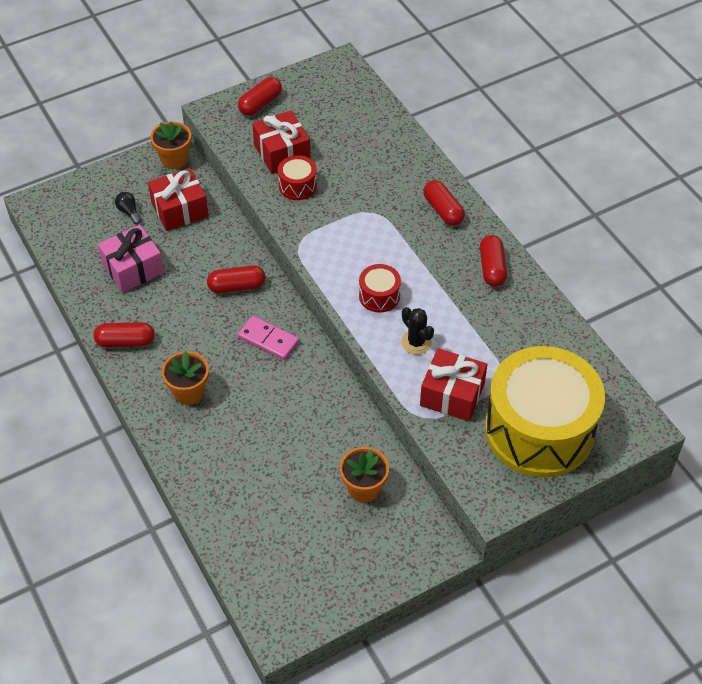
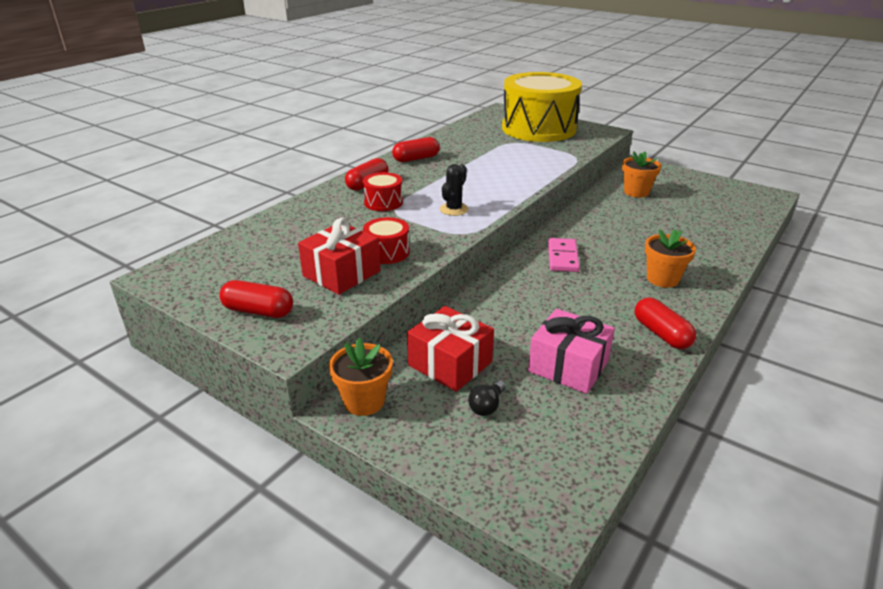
camera: 115 degrees left, 20 degrees down
red capsule [207,265,265,293] -> none
red drum [359,264,401,313] -> red drum moved to [362,172,403,211]
black cactus [401,307,434,355] -> black cactus moved to [440,164,469,216]
red gift [420,348,487,421] -> none

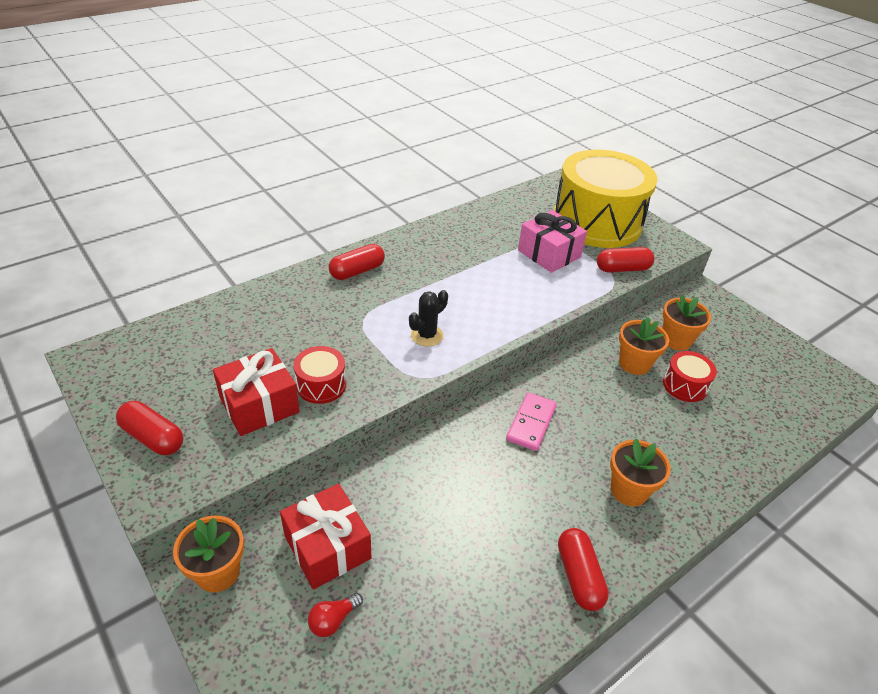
camera: 15 degrees right, 10 degrees up
red drum [362,172,403,211] -> red drum moved to [663,351,717,402]
red capsule [392,137,440,162] -> red capsule moved to [597,247,654,273]
black light bulb [468,380,506,416] -> red light bulb [308,593,363,637]
pink gift [528,309,615,394] -> pink gift moved to [518,210,587,273]
none -> orange flower pot [619,317,669,375]

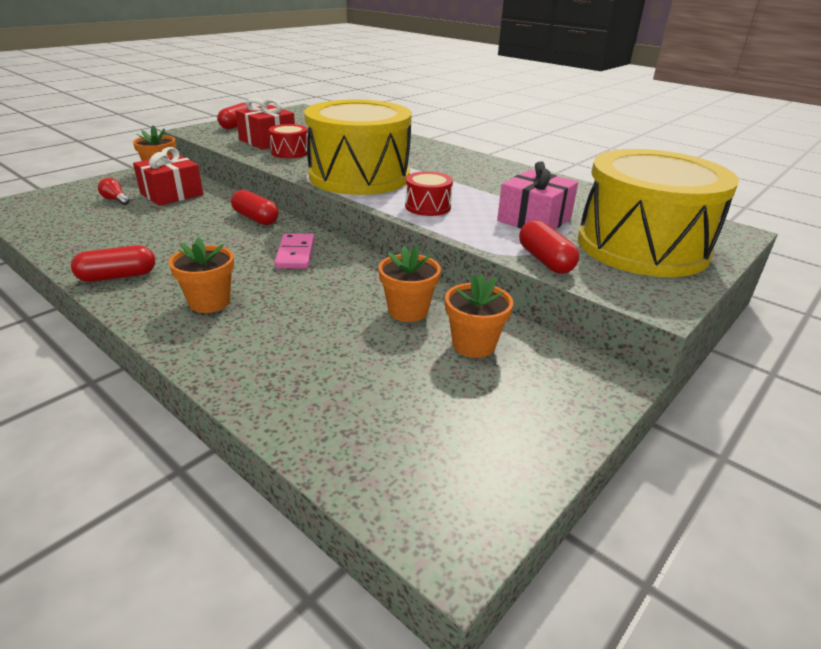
camera: 80 degrees right, 10 degrees down
red capsule [329,244,385,280] -> red capsule moved to [231,190,279,225]
black cactus [409,290,448,347] -> yellow drum [304,99,412,195]
pink domino [506,392,557,451] -> pink domino turned 75 degrees clockwise [274,234,315,269]
red drum [663,351,717,402] -> red drum moved to [405,171,453,216]

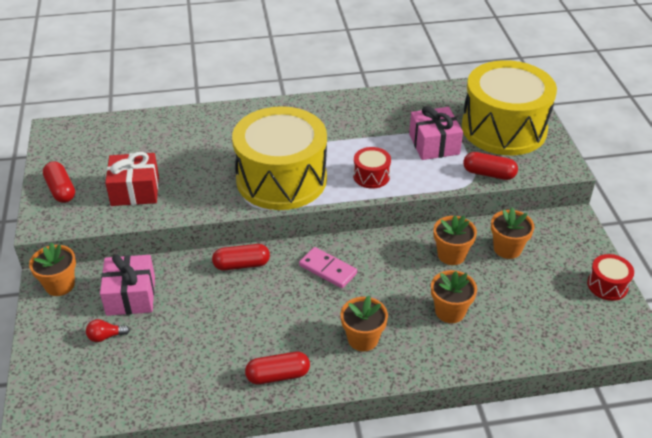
camera: 50 degrees left, 10 degrees up
red capsule [71,245,155,282] -> red capsule turned 60 degrees clockwise [245,352,310,385]
red gift [133,147,203,206] -> pink gift [100,254,155,316]
red drum [269,124,308,158] -> red drum moved to [587,254,634,301]
none -> orange flower pot [431,270,477,323]

